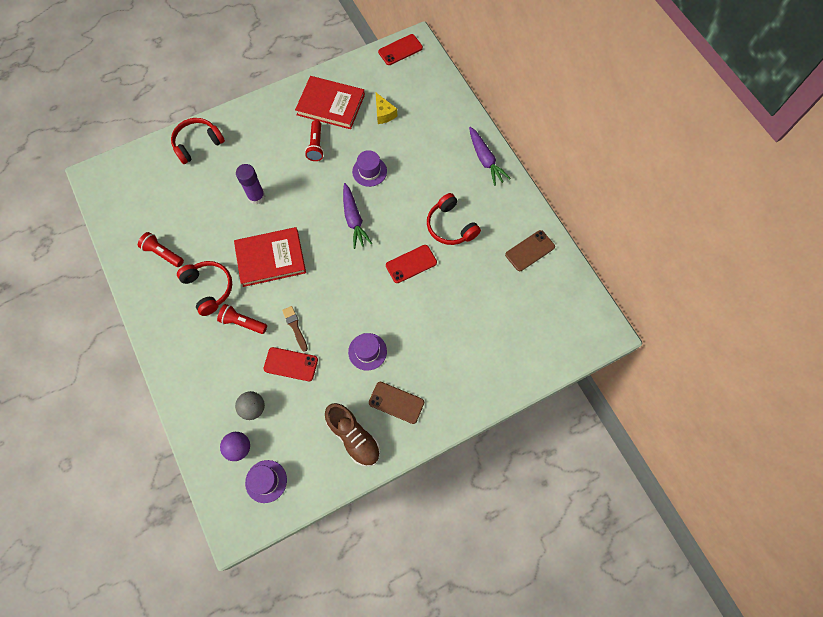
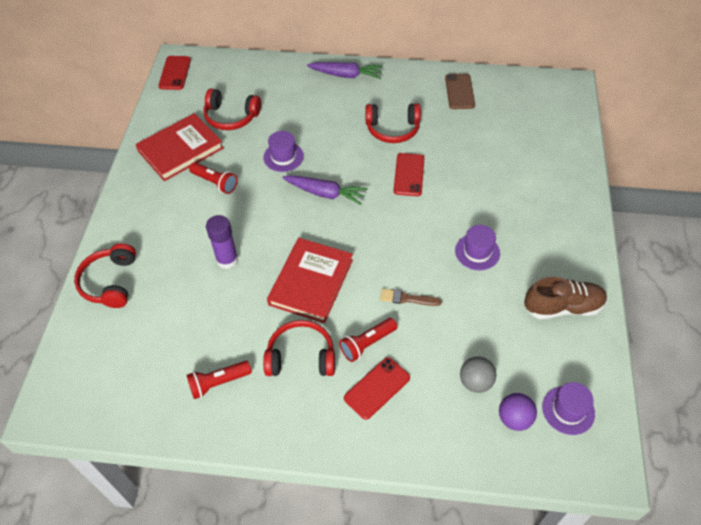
camera: 55 degrees left, 15 degrees down
red phone [263,347,318,381] -> red phone moved to [344,357,410,420]
brown phone [369,382,424,424] -> none
yellow cheese [376,93,397,124] -> red headphones [203,88,261,130]

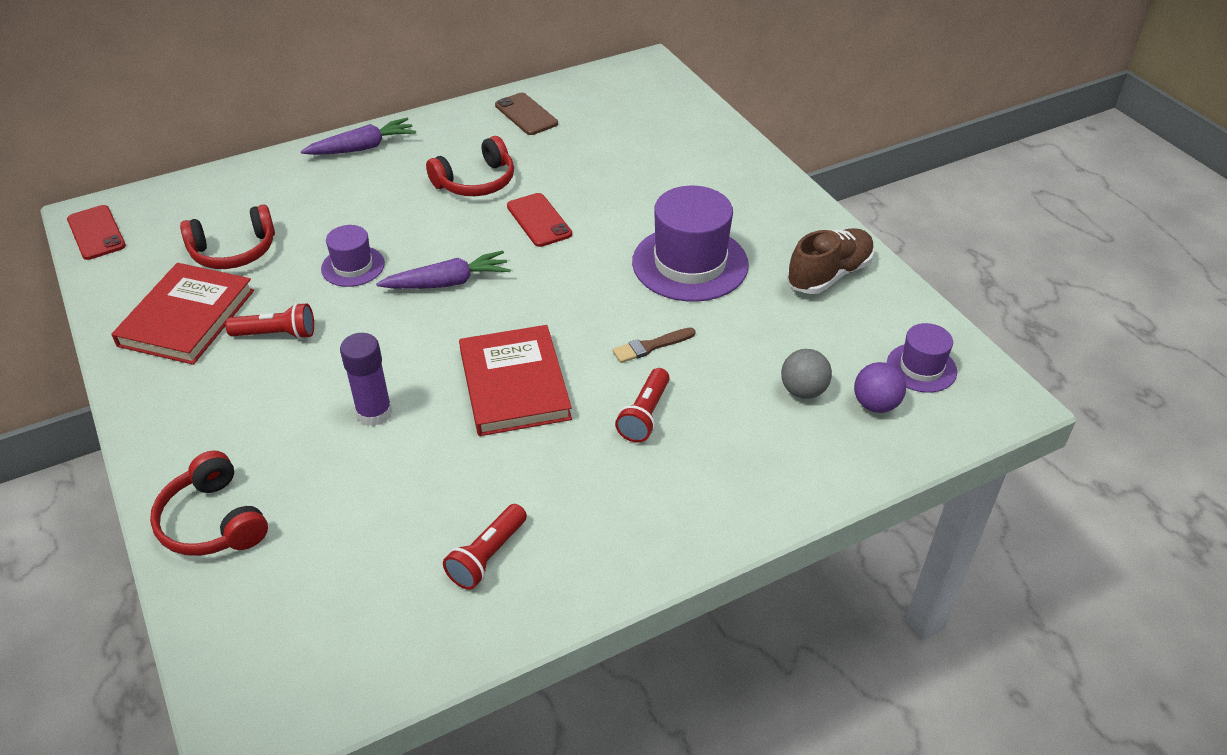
camera: 35 degrees left, 10 degrees down
red headphones [263,320,335,376] -> none
red phone [344,357,410,420] -> none
purple hat [455,225,500,270] -> purple hat [632,186,749,302], size x1.86

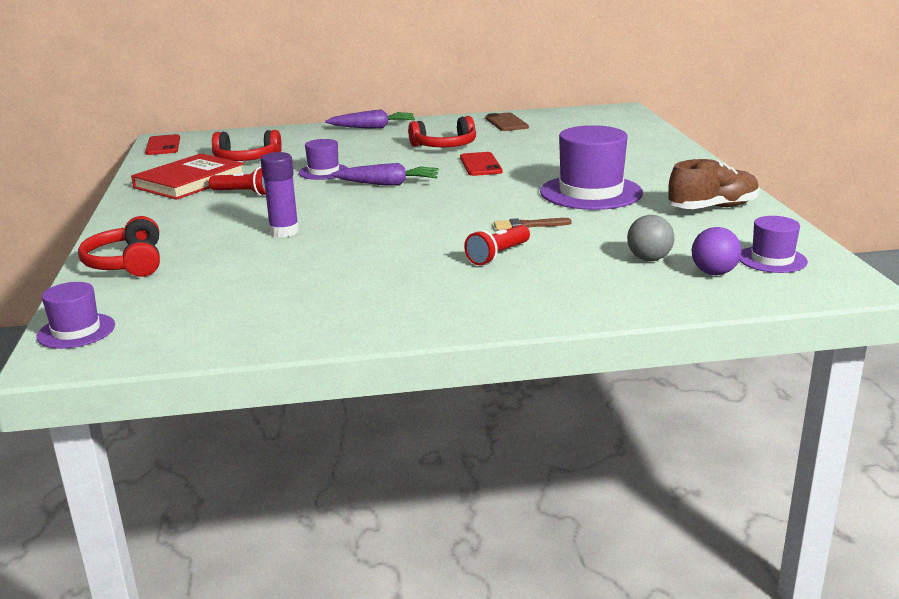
camera: 20 degrees right, 20 degrees down
red flashlight [443,504,527,590] -> none
red book [459,325,572,436] -> none
none -> purple hat [36,282,115,349]

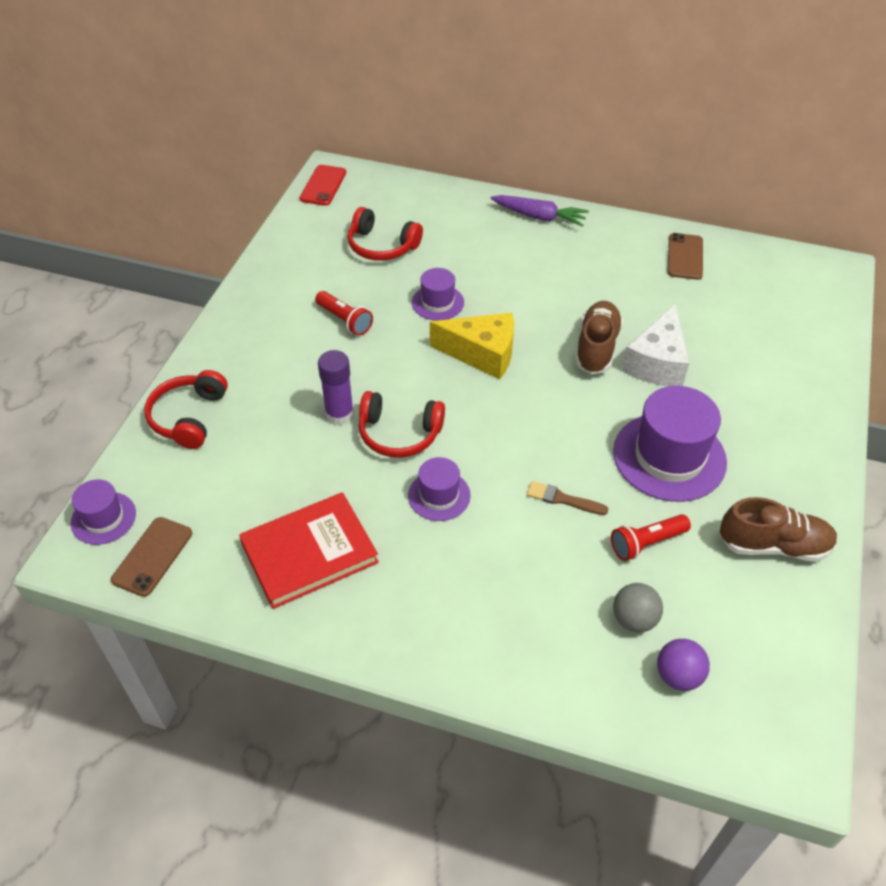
camera: 25 degrees right, 25 degrees up
red book [131,153,244,200] -> red book moved to [239,492,379,609]
purple carrot [331,163,439,185] -> yellow cheese [430,313,514,380]
red headphones [408,116,476,147] -> red headphones moved to [359,391,445,458]
red phone [460,152,503,176] -> brown shoe [575,301,623,374]
red flashlight [464,225,530,265] -> red flashlight moved to [611,514,691,561]
purple hat [739,216,808,273] -> purple hat moved to [408,457,471,521]
none -> brown phone [111,517,192,597]
none -> white cheese [621,304,689,386]

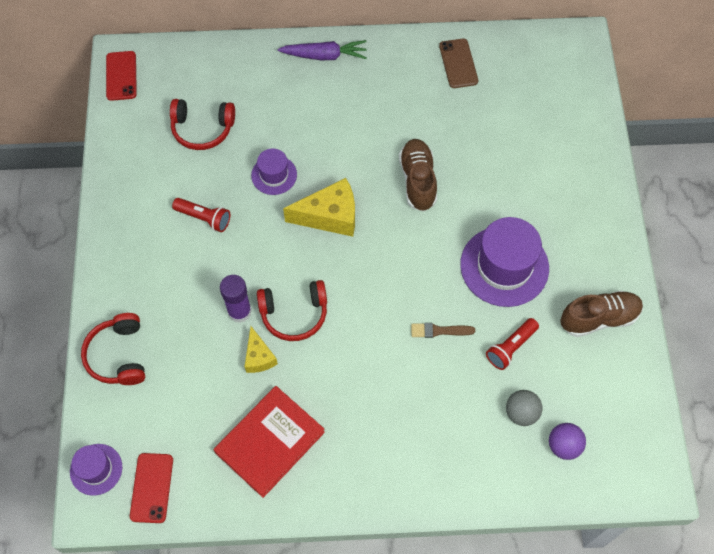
camera: 20 degrees left, 15 degrees up
brown phone [111,517,192,597] -> red phone [130,453,173,523]
purple hat [408,457,471,521] -> none
white cheese [621,304,689,386] -> none
none -> yellow cheese [244,326,278,373]

